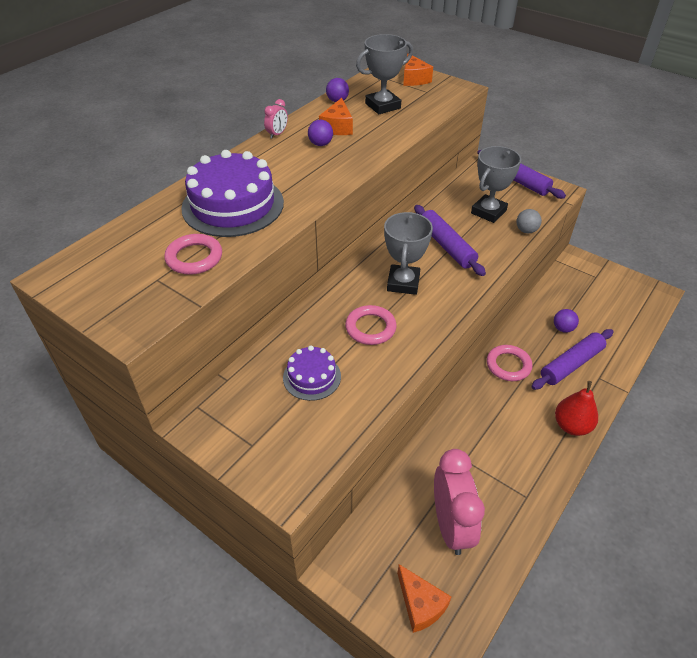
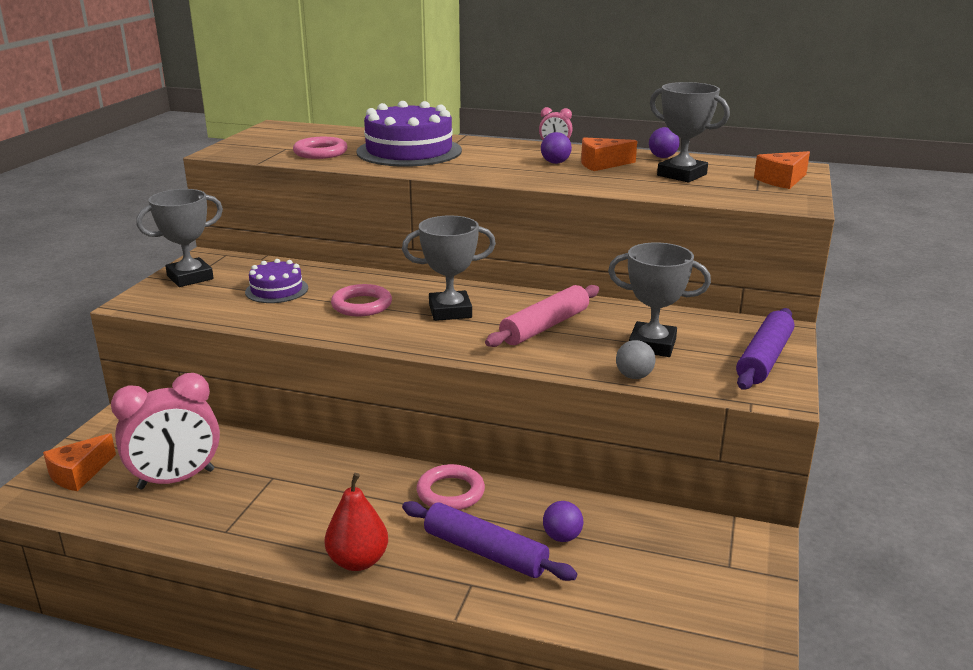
camera: 70 degrees right, 20 degrees down
purple rolling pin [414,205,486,276] -> pink rolling pin [485,285,599,347]
none -> grey trophy [136,189,223,287]

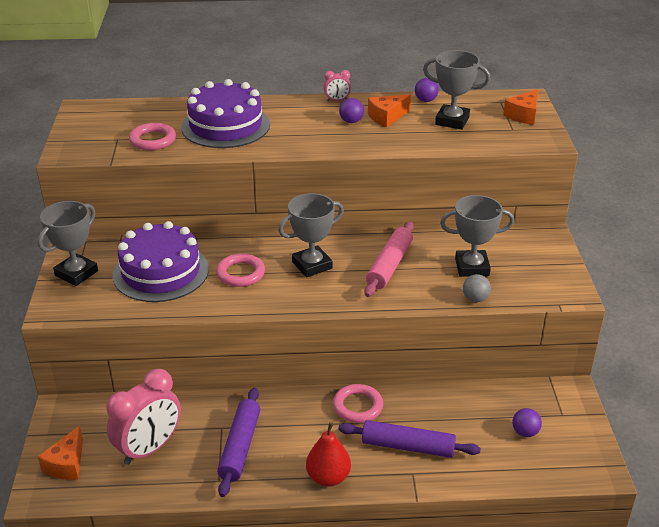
camera: 20 degrees left, 10 degrees up
purple cake [245,259,308,303] -> purple cake [113,221,209,302], size x1.85
purple ball [543,501,583,542] -> purple ball moved to [512,408,542,437]
purple rolling pin [736,308,794,390] -> purple rolling pin moved to [217,388,260,497]

